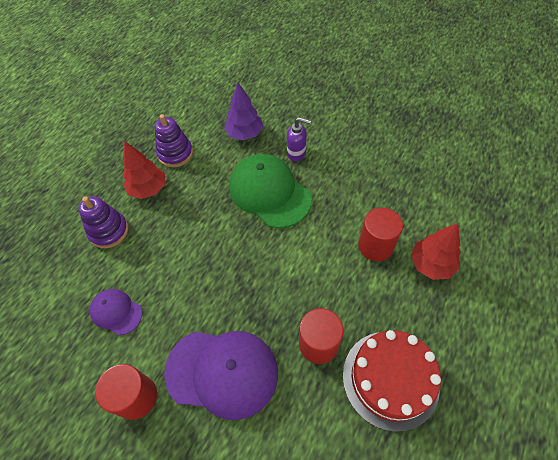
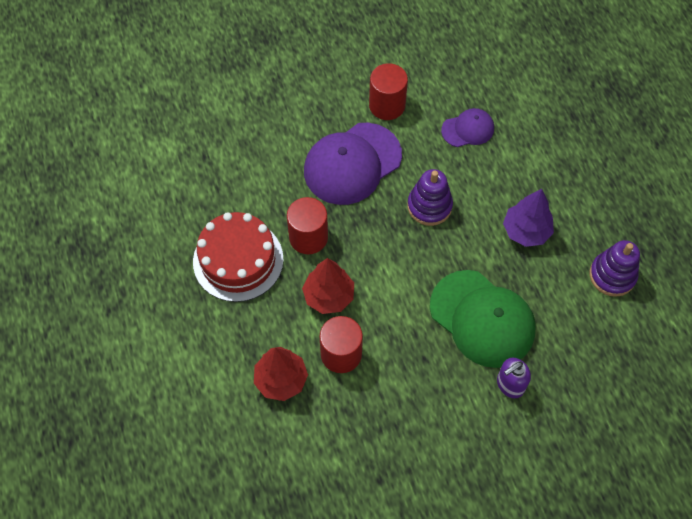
camera: 130 degrees right, 5 degrees up
purple stacking toy [78,196,128,248] -> purple stacking toy moved to [407,169,453,226]
red tree [123,141,165,199] -> red tree moved to [302,258,354,314]
purple tree [224,82,263,140] -> purple tree moved to [503,189,554,247]
green cap [229,154,312,228] -> green cap turned 45 degrees clockwise [430,270,536,368]

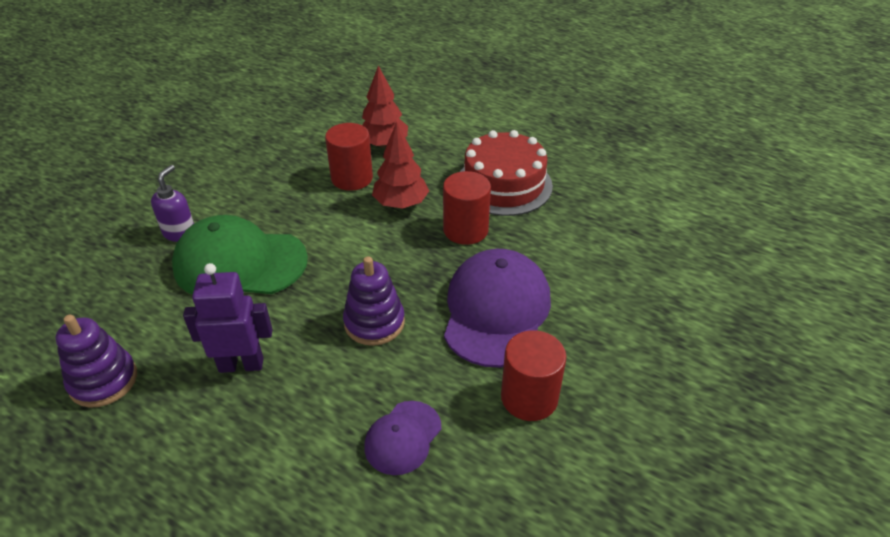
camera: 140 degrees right, 20 degrees down
purple tree [503,189,554,247] -> purple robot [183,263,273,373]

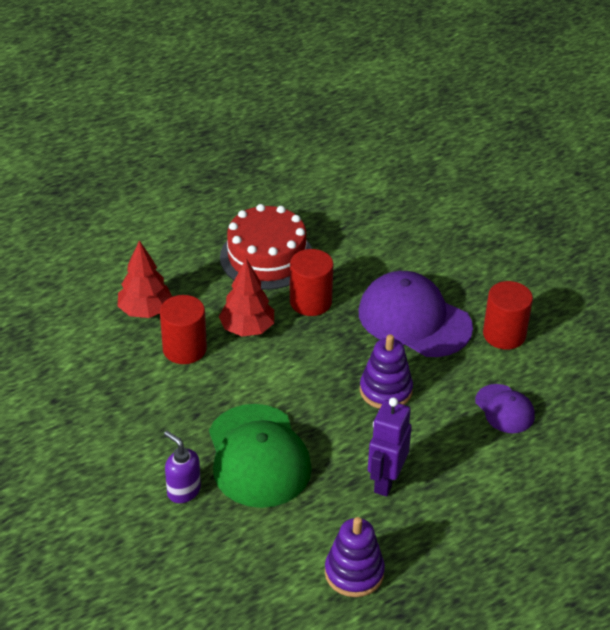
camera: 65 degrees left, 0 degrees up
green cap [172,215,308,295] -> green cap turned 45 degrees counterclockwise [209,404,312,508]

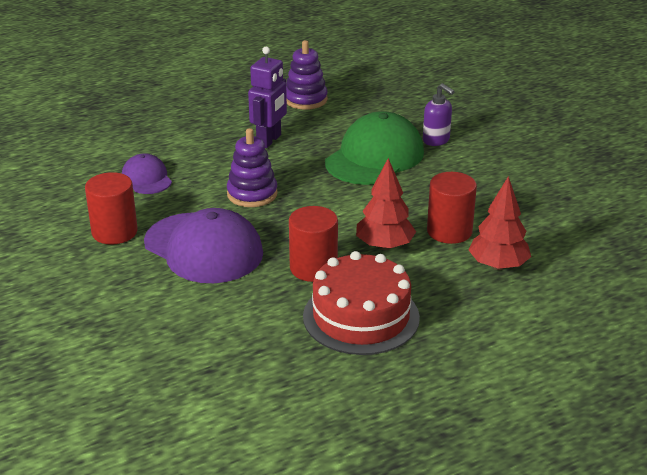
camera: 175 degrees left, 10 degrees down
green cap [209,404,312,508] -> green cap turned 45 degrees clockwise [325,111,424,185]

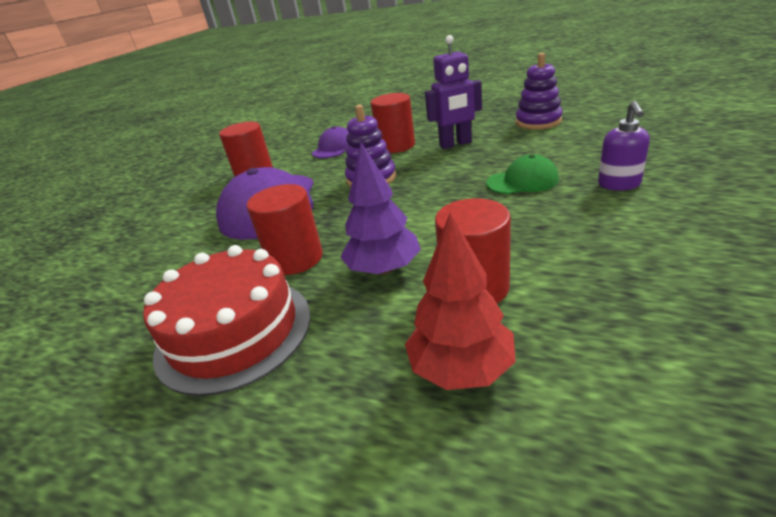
camera: 55 degrees right, 0 degrees up
green cap [325,111,424,185] -> green cap [486,154,559,194], size x0.52
red tree [356,158,416,250] -> purple tree [340,142,421,275]
none -> red cylinder [371,93,415,153]

